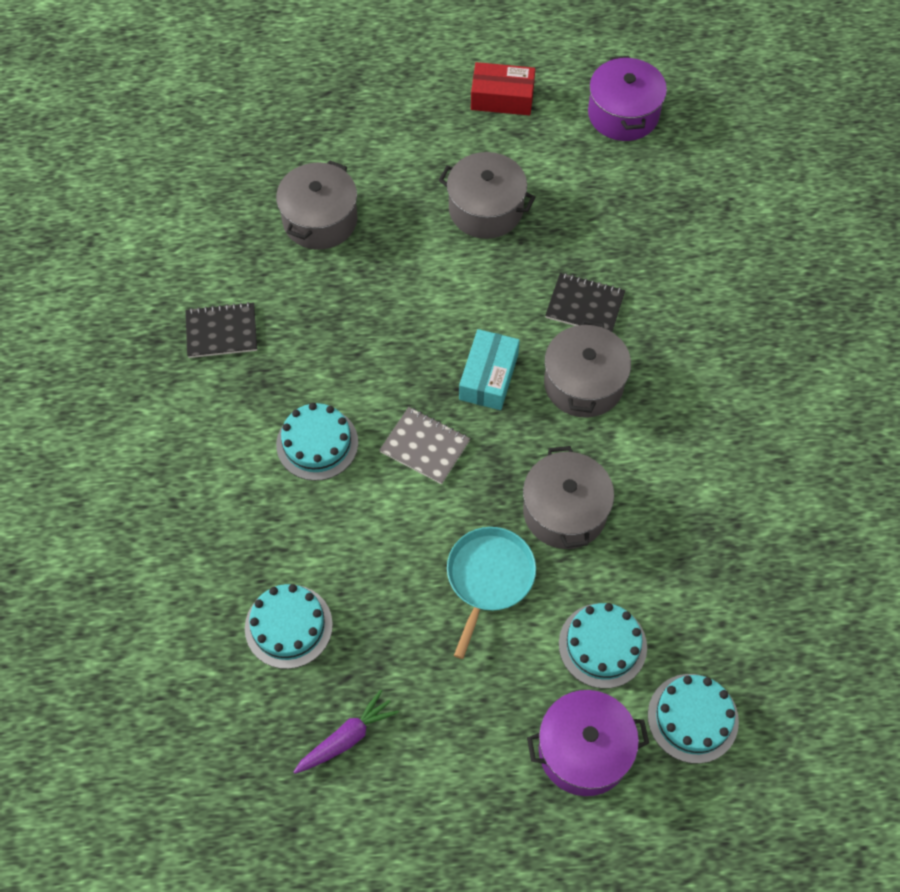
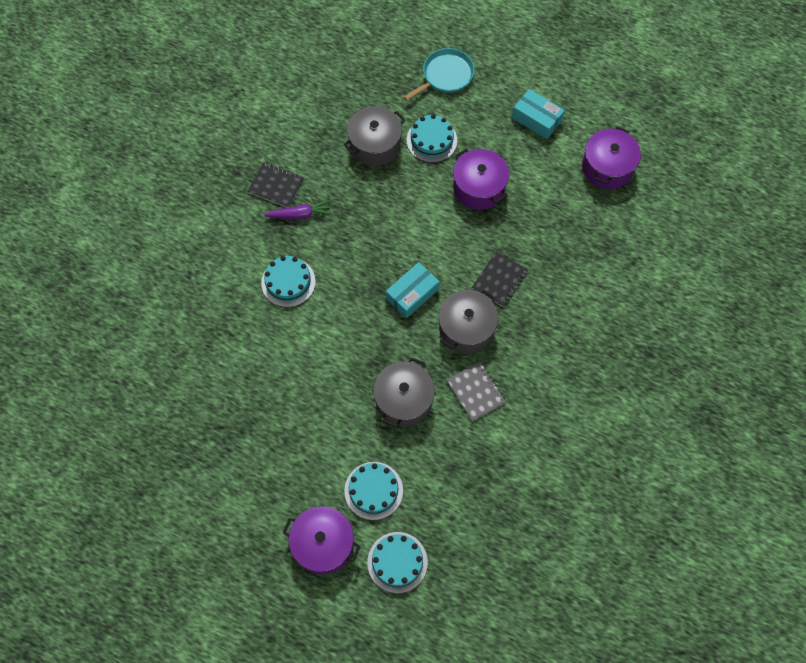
camera: 30 degrees right, 5 degrees up
turquoise cake [245,584,333,669] -> turquoise cake moved to [407,114,457,163]
purple carrot [293,690,399,774] -> purple carrot moved to [264,200,333,219]
grey notebook [380,407,470,484] -> grey notebook moved to [447,362,506,421]
grey pot [439,152,535,239] -> purple pot [453,149,509,210]
turquoise pan [447,527,536,659] -> turquoise pan moved to [404,48,475,101]
red box [471,62,535,115] -> turquoise box [512,89,565,139]
black notebook [545,273,625,332] -> black notebook turned 75 degrees clockwise [472,252,528,307]

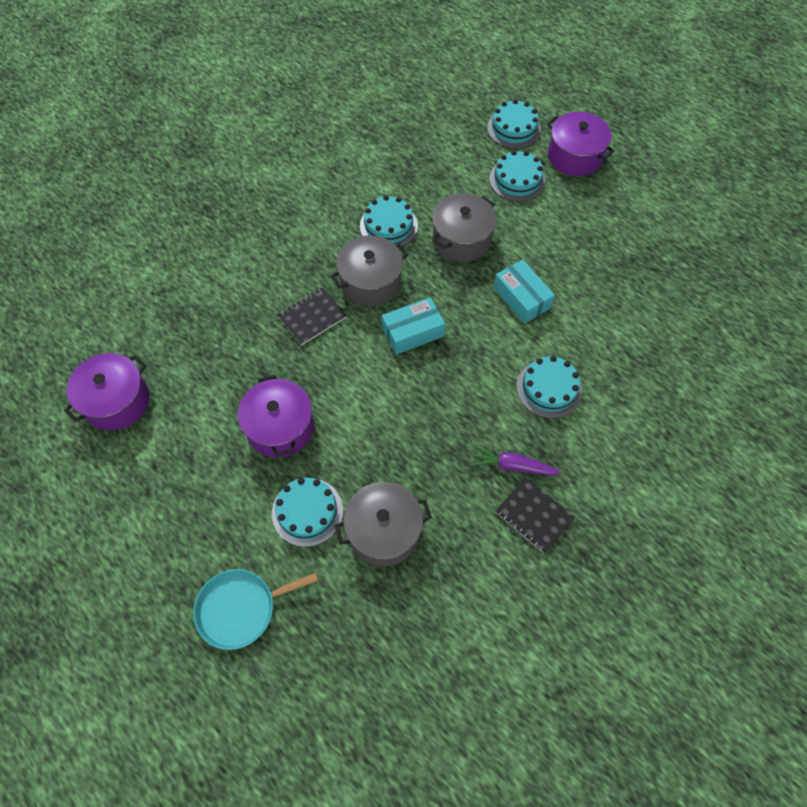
camera: 160 degrees left, 5 degrees down
grey notebook [447,362,506,421] -> turquoise cake [360,195,418,248]
turquoise box [512,89,565,139] -> turquoise box moved to [494,260,555,324]

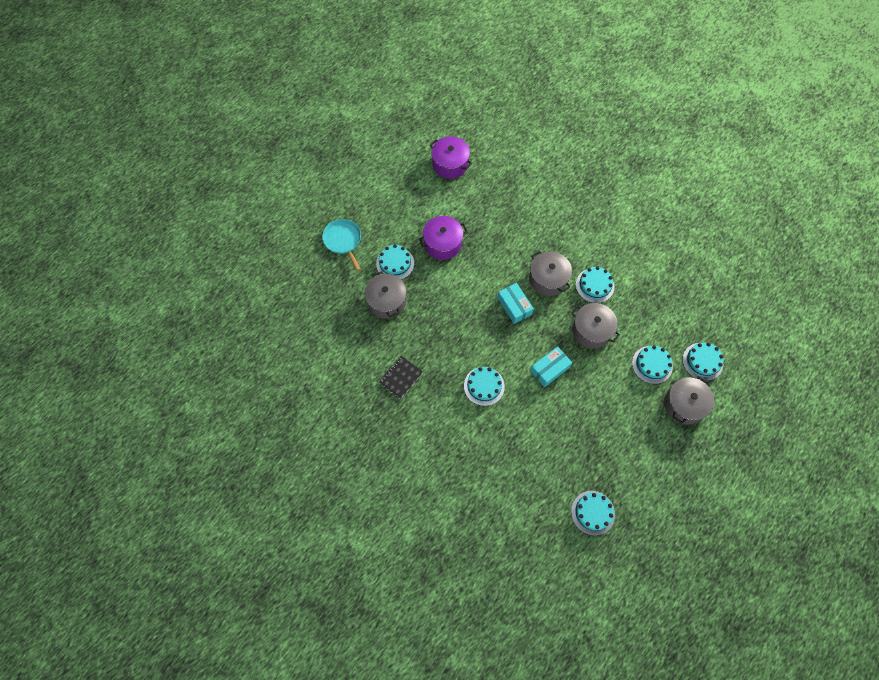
camera: 85 degrees right, 5 degrees up
black notebook [277,287,347,345] -> none
purple carrot [470,445,561,476] -> none
purple pot [547,112,615,176] -> grey pot [664,376,714,425]
none -> turquoise cake [571,491,615,535]

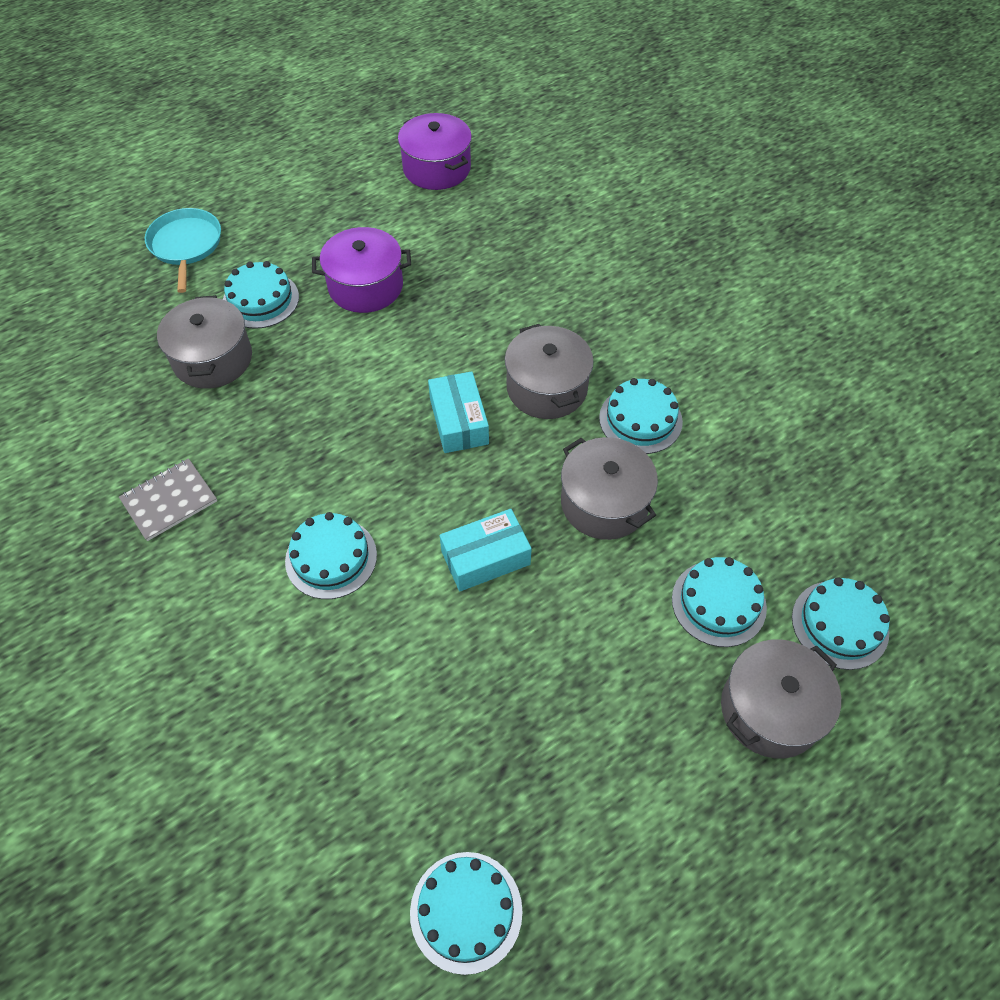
camera: 15 degrees right, 10 degrees down
black notebook [379,356,423,399] -> grey notebook [119,458,217,541]

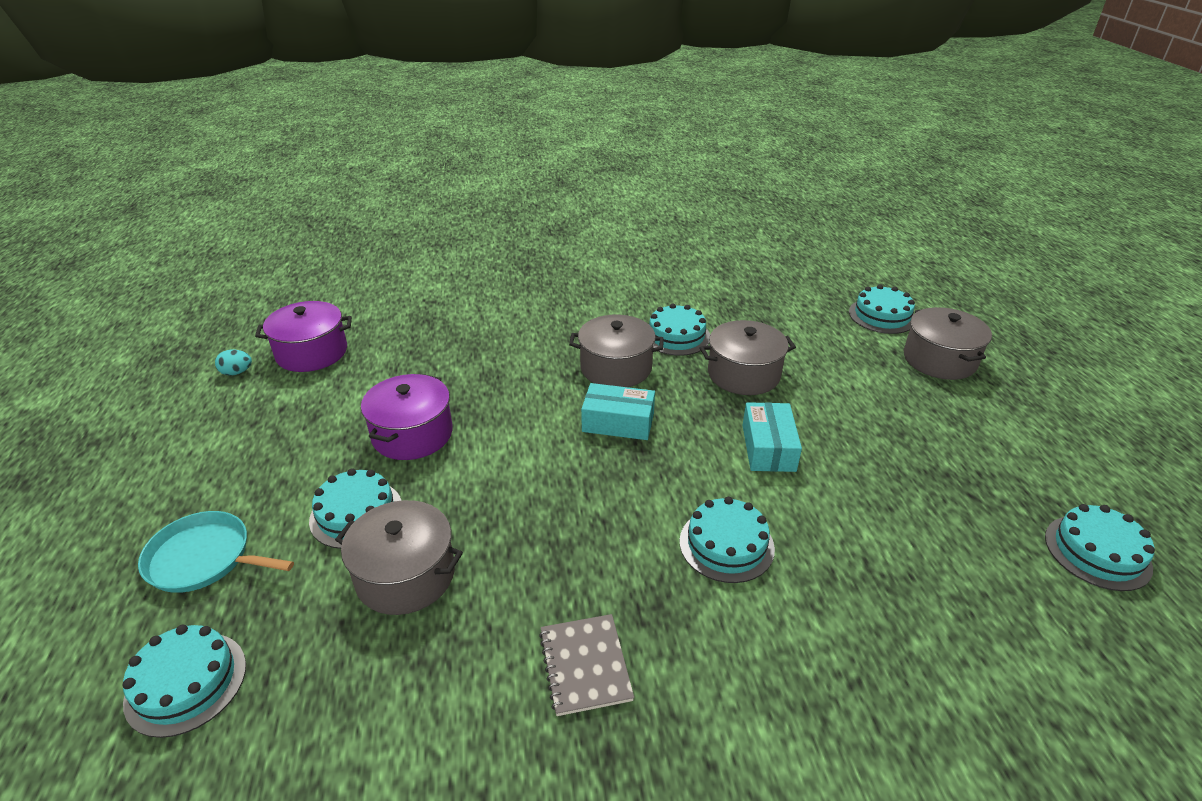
camera: 65 degrees left, 20 degrees down
turquoise cake [672,557,767,647] -> turquoise cake moved to [123,625,246,738]
none -> turquoise egg [215,349,252,376]

